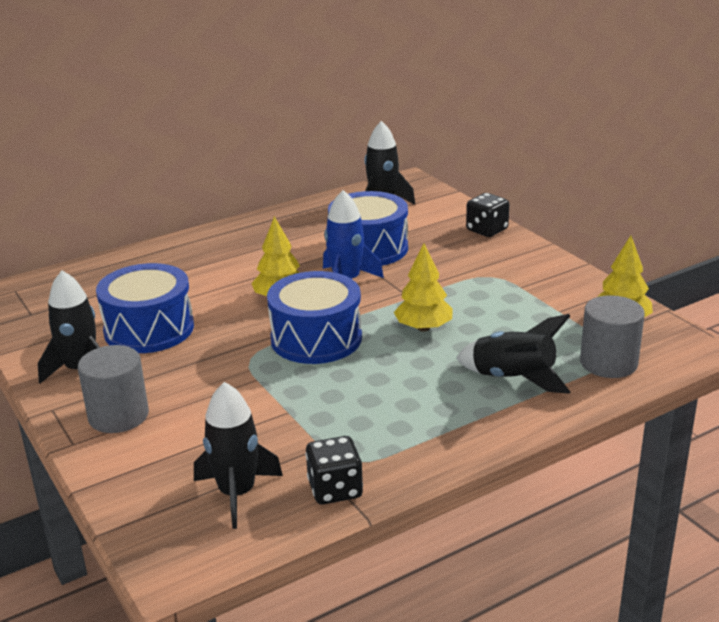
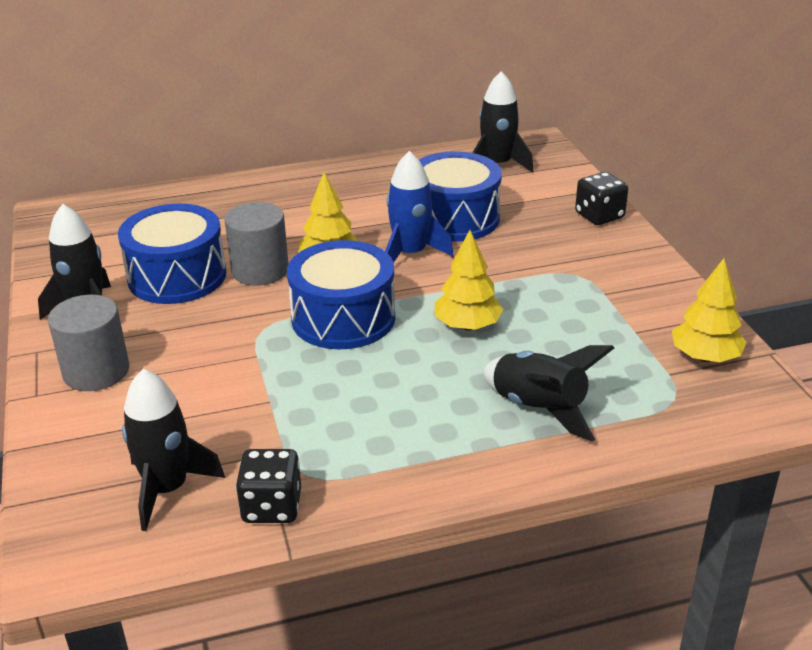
camera: 15 degrees right, 5 degrees up
grey cylinder [580,295,645,378] -> grey cylinder moved to [224,202,289,285]

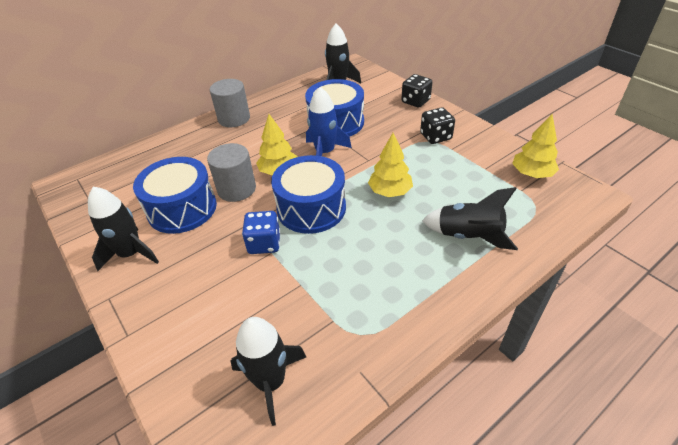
camera: 20 degrees left, 10 degrees up
grey cylinder [48,295,129,391] -> grey cylinder moved to [210,79,250,127]
black dice [236,449,301,523] -> black dice moved to [420,107,455,144]
none -> blue dice [242,211,280,254]

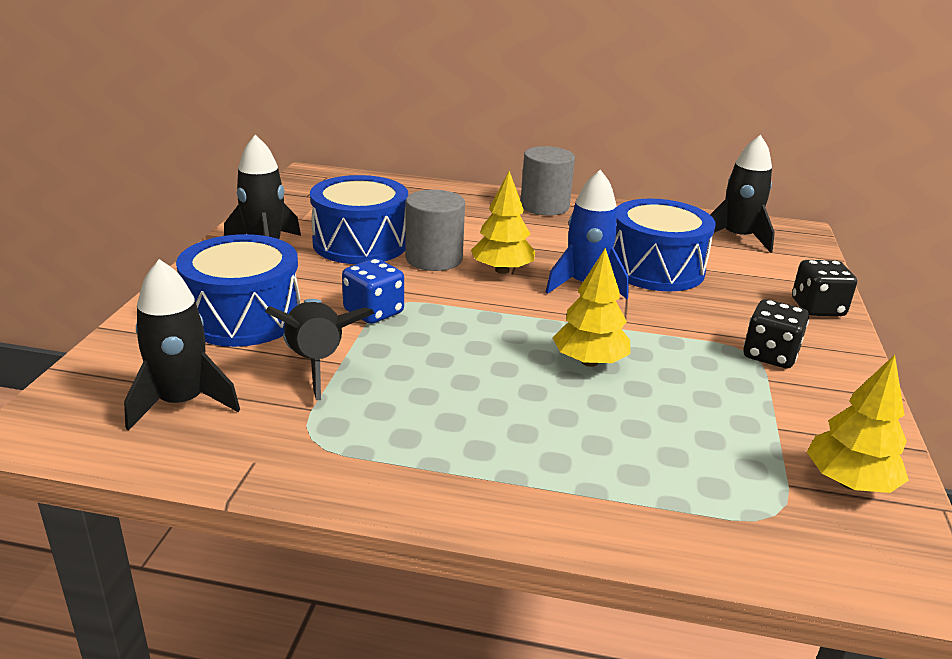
camera: 45 degrees right, 15 degrees down
blue drum [271,155,346,234] -> blue drum moved to [176,234,300,347]
black rocket [422,187,518,250] -> black rocket moved to [265,299,375,400]

